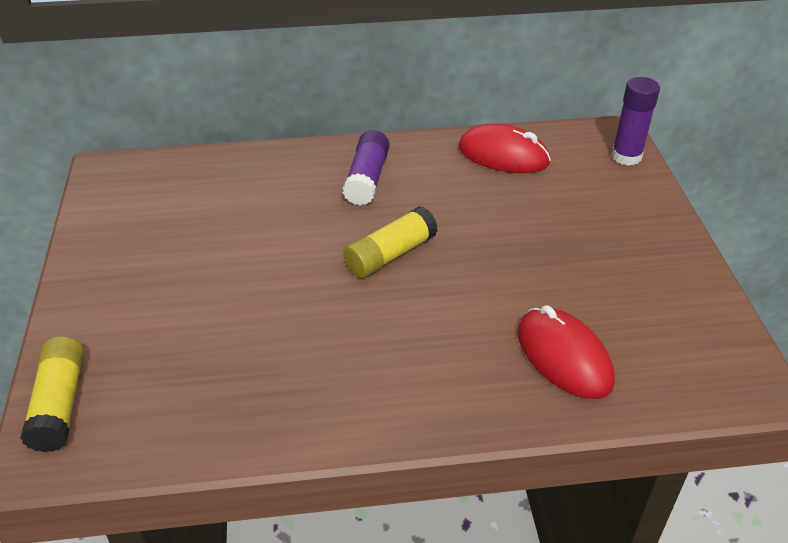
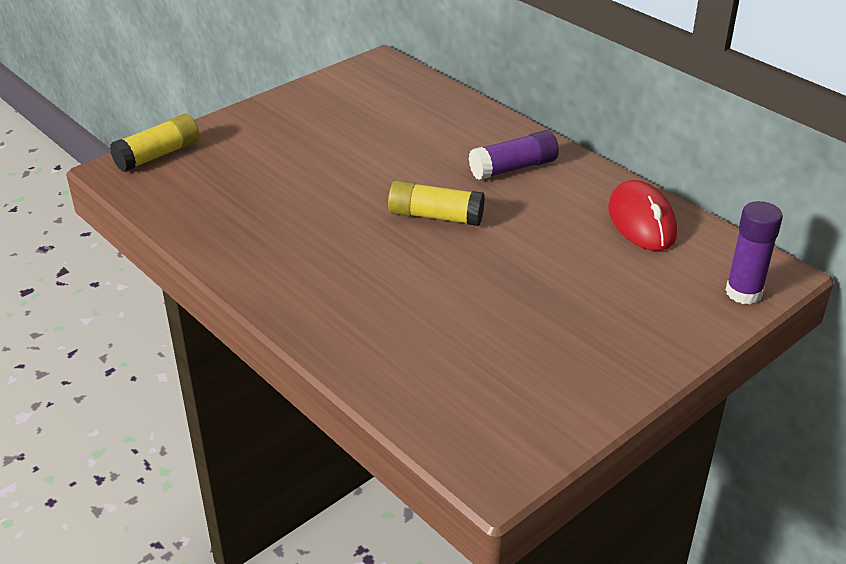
camera: 55 degrees right, 5 degrees down
red mouse [518,305,615,399] -> none

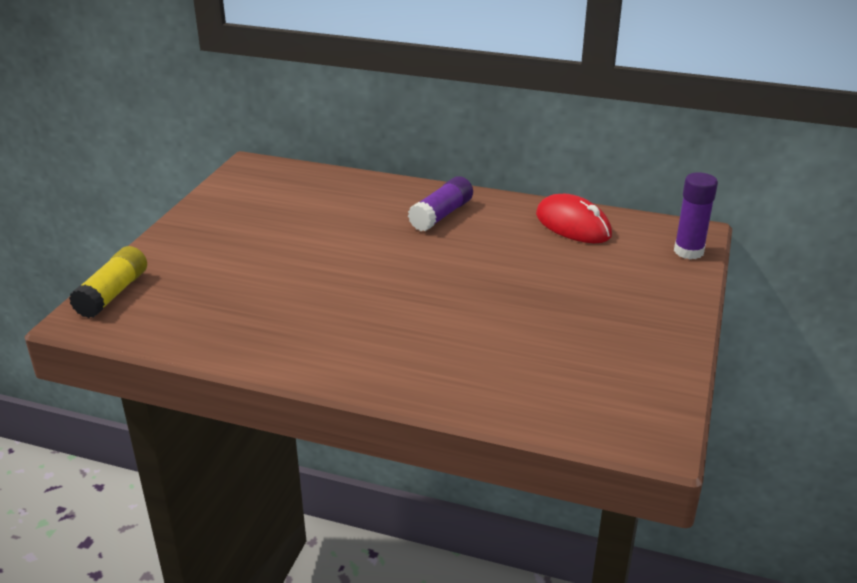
camera: 30 degrees left, 5 degrees down
yellow glue stick [388,180,485,226] -> none

